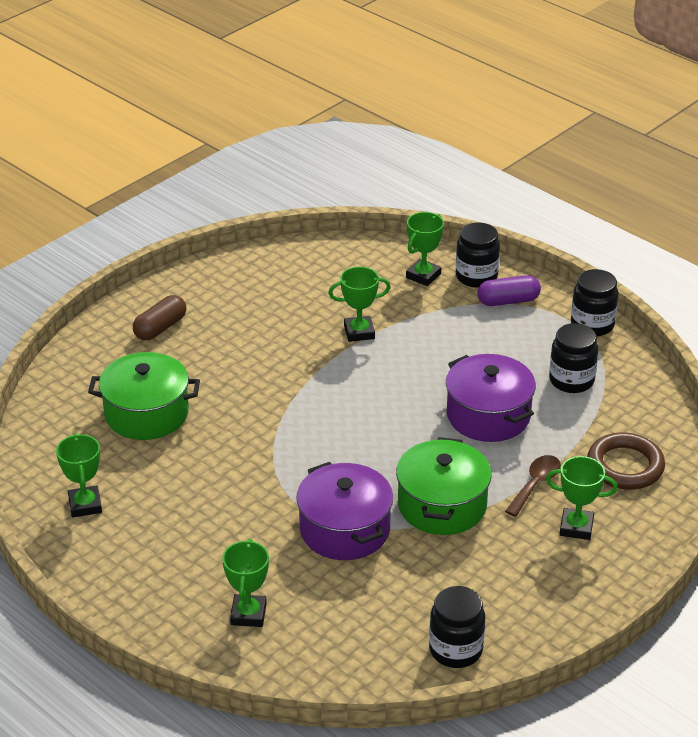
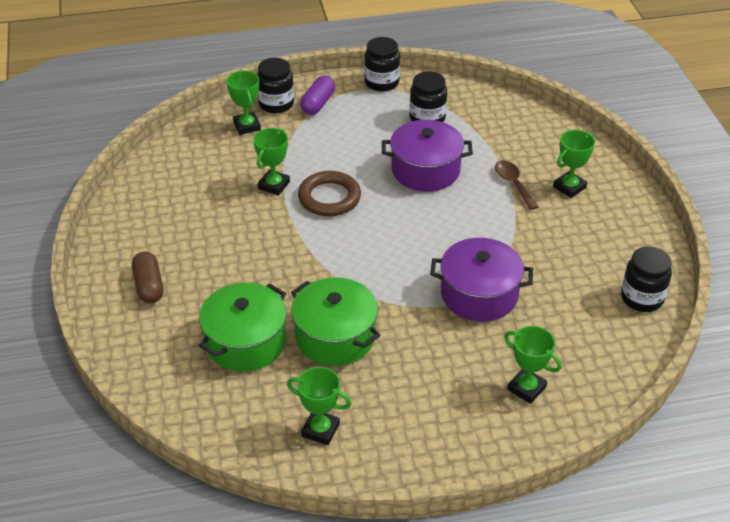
camera: 55 degrees left, 5 degrees up
green pot [396,437,491,535] -> green pot moved to [291,277,381,366]
brown ring [587,432,665,490] -> brown ring moved to [298,171,361,216]

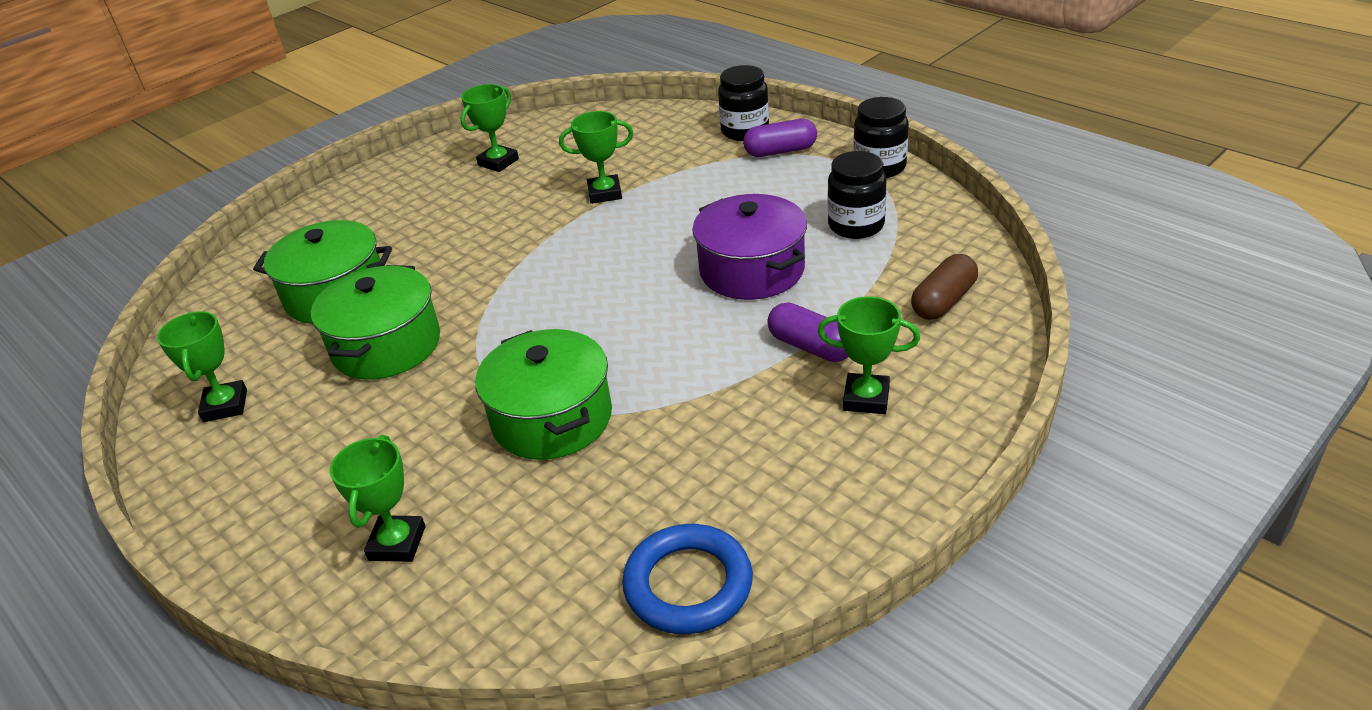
camera: 60 degrees right, 5 degrees down
brown capsule [132,251,163,303] -> brown capsule moved to [911,254,978,320]
green trophy [227,71,261,135] -> green trophy moved to [461,84,519,172]
brown ring [298,171,361,216] -> none
purple pot [430,238,533,322] -> green pot [475,329,612,460]
brown spoon [495,160,539,210] -> purple capsule [767,302,849,362]
black jar [621,246,672,312] -> blue ring [622,524,753,634]

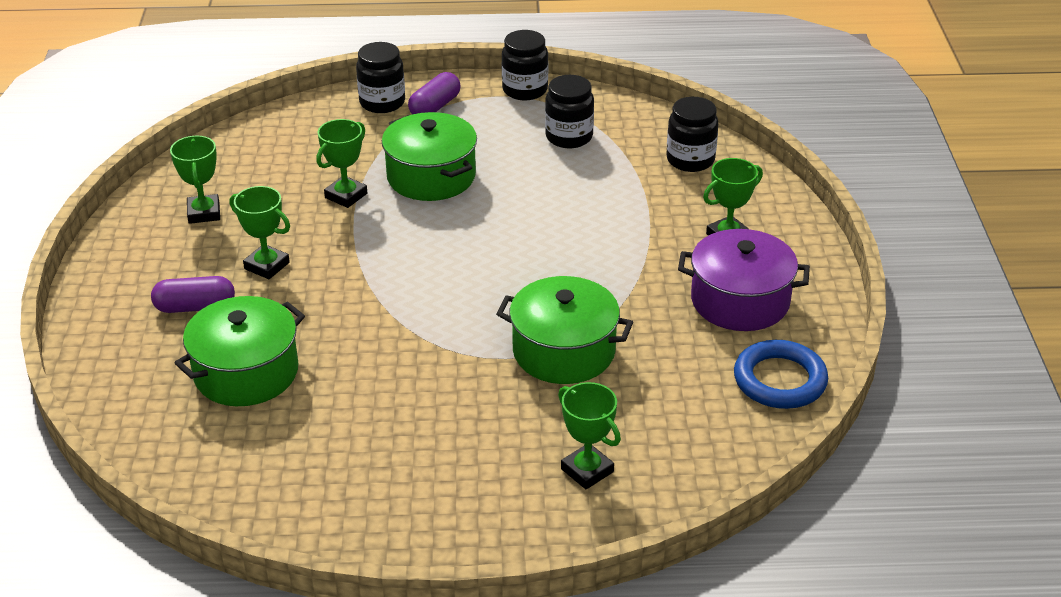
camera: 50 degrees left, 0 degrees up
green trophy [157,311,247,422] -> green trophy moved to [230,186,290,279]
green pot [311,265,440,380] -> green pot moved to [382,112,477,201]
purple pot [692,194,807,300] -> purple pot moved to [678,229,810,331]
purple capsule [767,302,849,362] -> purple capsule moved to [151,276,235,313]
brown capsule [911,254,978,320] -> black jar [666,97,718,172]

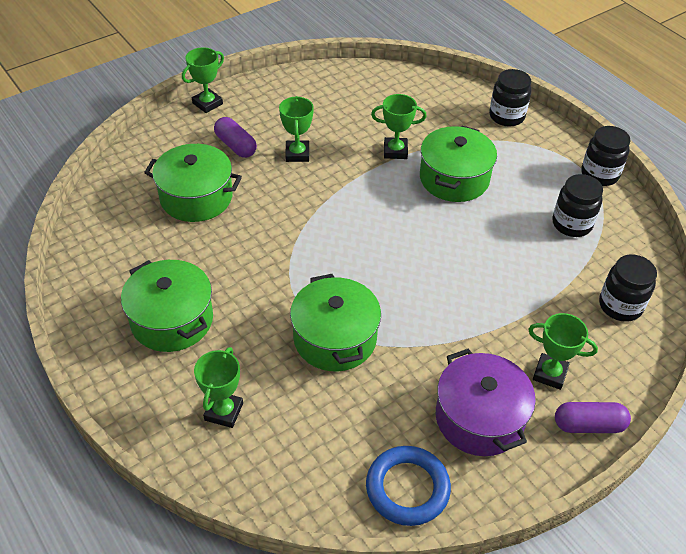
camera: 55 degrees right, 10 degrees up
green trophy [170,136,220,224] -> green trophy moved to [182,47,224,113]
purple capsule [408,72,461,114] -> purple capsule moved to [555,402,631,433]
none -> green pot [121,260,213,352]

